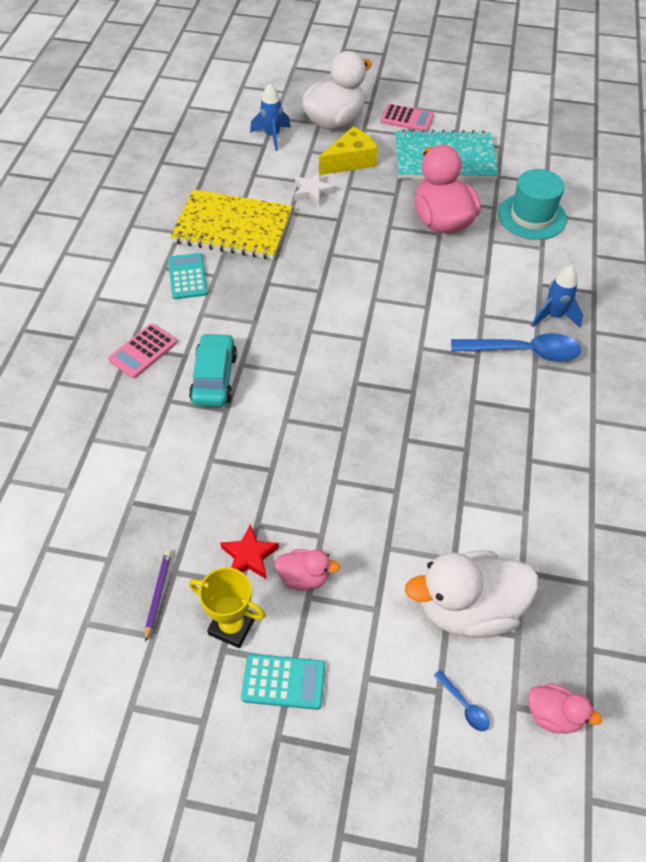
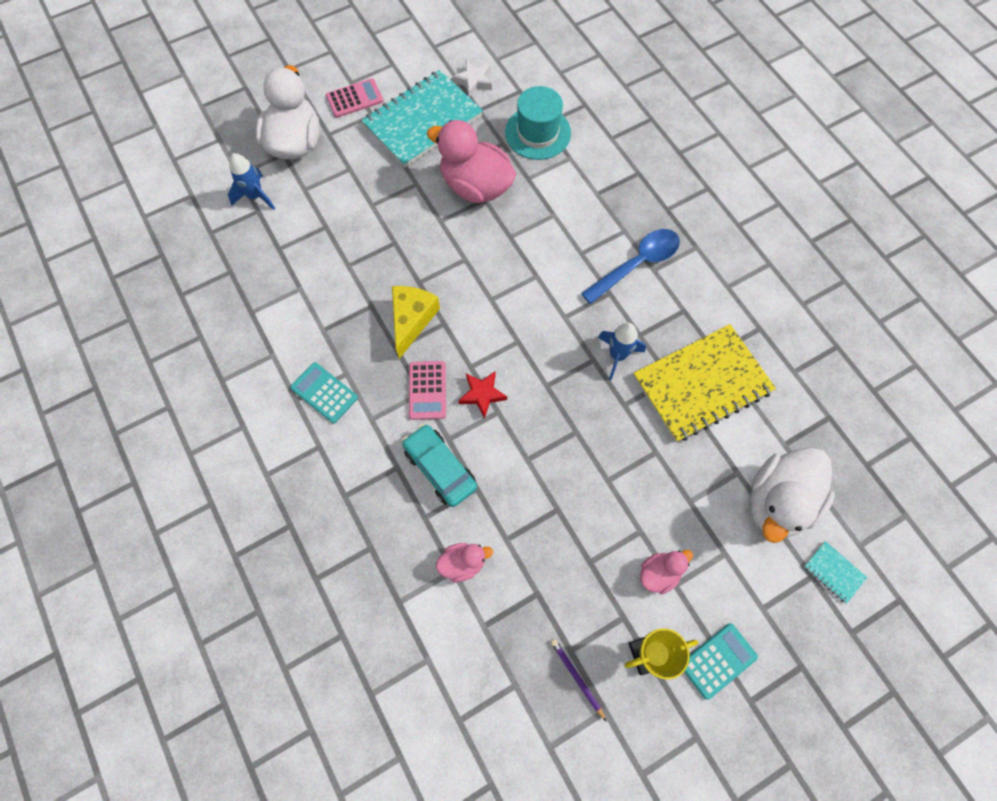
camera: 40 degrees left, 15 degrees up
pink calculator [108,324,177,378] -> pink calculator moved to [409,361,446,420]
yellow notebook [170,189,293,259] -> yellow notebook moved to [633,324,776,442]
red star [220,524,279,579] -> red star moved to [459,371,507,419]
white star [294,172,335,206] -> white star moved to [452,60,492,97]
yellow cheese [319,126,378,175] -> yellow cheese moved to [392,286,440,359]
blue spoon [433,670,490,731] -> turquoise notebook [804,541,867,604]
pink duck [528,683,602,734] -> pink duck moved to [436,543,493,582]
blue rocket [531,265,583,328] -> blue rocket moved to [598,323,646,380]

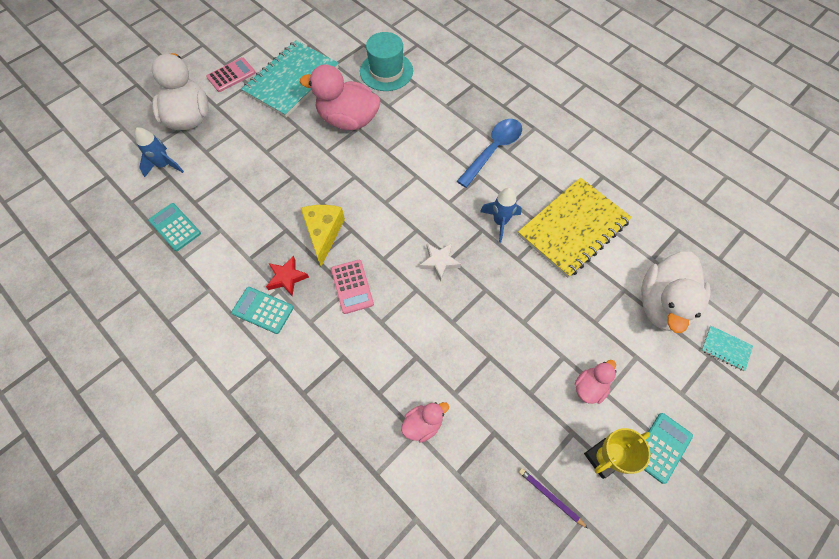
camera: 15 degrees left, 5 degrees down
turquoise car [402,424,477,507] -> none
white star [452,60,492,97] -> white star moved to [420,243,461,282]
red star [459,371,507,419] -> red star moved to [266,256,309,296]
none -> turquoise calculator [148,203,201,251]

